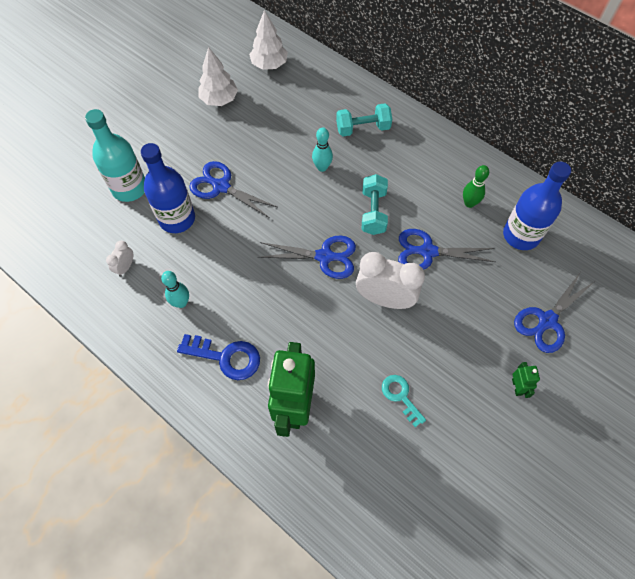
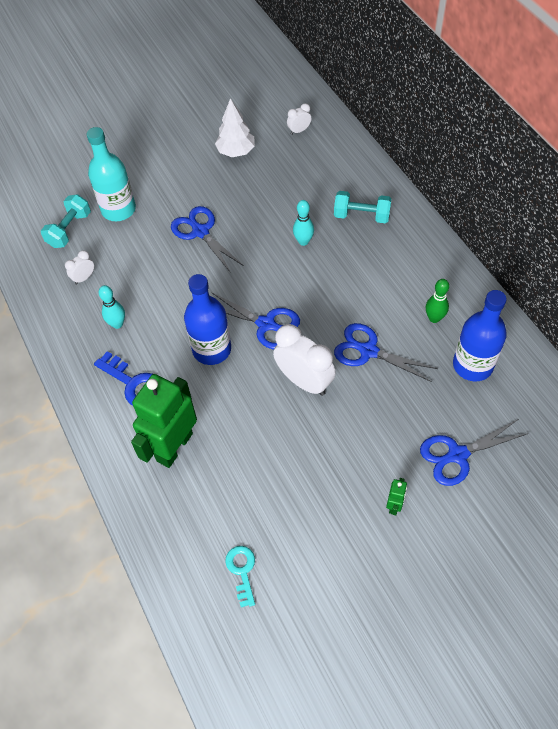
camera: 25 degrees right, 5 degrees down
blue bottle [140,143,195,233] -> blue bottle moved to [184,274,231,365]
white tree [249,10,288,70] -> white clock [287,103,311,135]
turquoise dumbbell [362,174,388,235] -> turquoise dumbbell moved to [41,194,91,248]
turquoise key [382,375,426,427] -> turquoise key moved to [225,546,255,607]

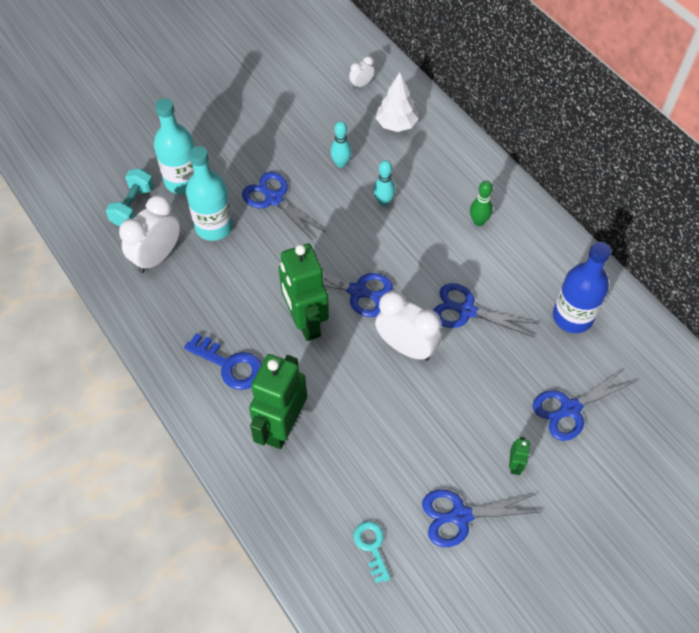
camera: 10 degrees left, 0 degrees up
white clock [65,250,94,285] -> white clock [119,195,180,273], size x2.09
turquoise bowling pin [99,285,125,329] -> turquoise bowling pin moved to [330,121,352,168]
blue bottle [184,274,231,365] -> green robot [279,243,329,341]
white tree [215,98,255,157] -> white tree moved to [376,72,419,132]
turquoise dumbbell [334,191,391,223] -> none
green bowling pin [426,279,449,323] -> green bowling pin moved to [470,181,493,226]
none -> turquoise bottle [186,146,233,241]
none -> blue scissors [422,490,540,547]

